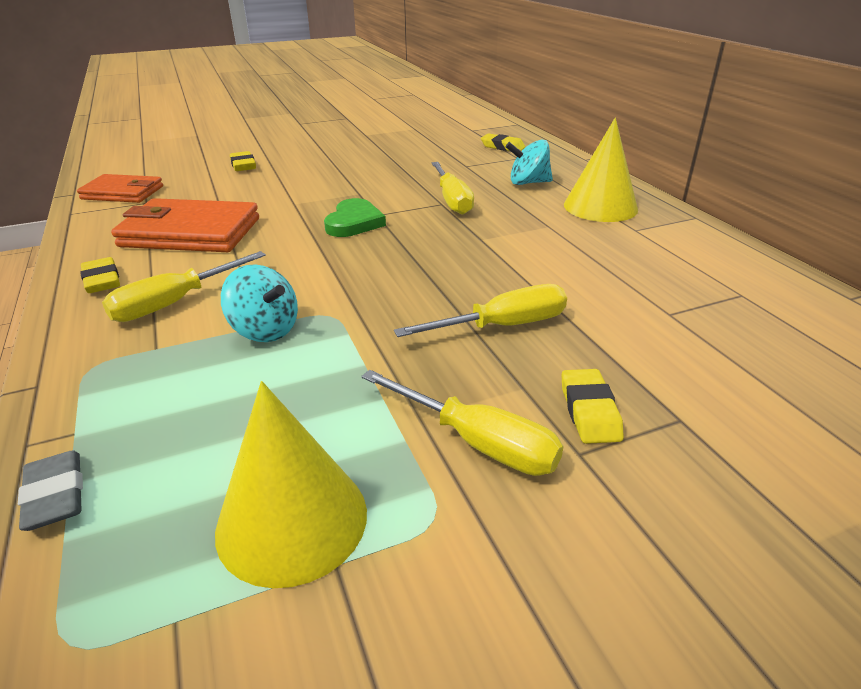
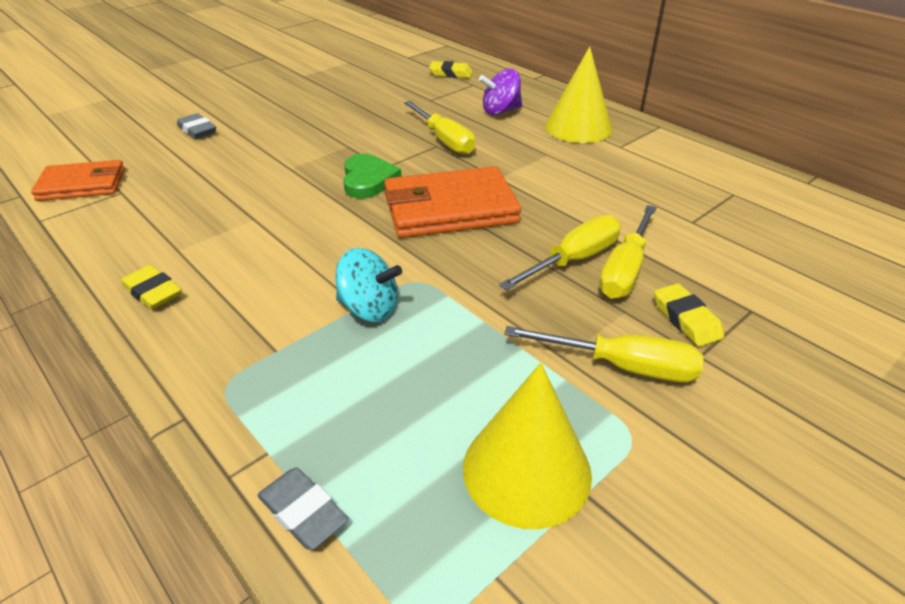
camera: 20 degrees left, 5 degrees up
yellow screwdriver [102,251,266,322] -> yellow screwdriver moved to [599,205,657,298]
orange wallet [111,198,259,252] -> orange wallet moved to [384,166,521,238]
yellow eraser [230,151,256,171] -> grey eraser [177,113,216,139]
turquoise spinning top [505,140,553,185] -> purple spinning top [479,69,522,115]

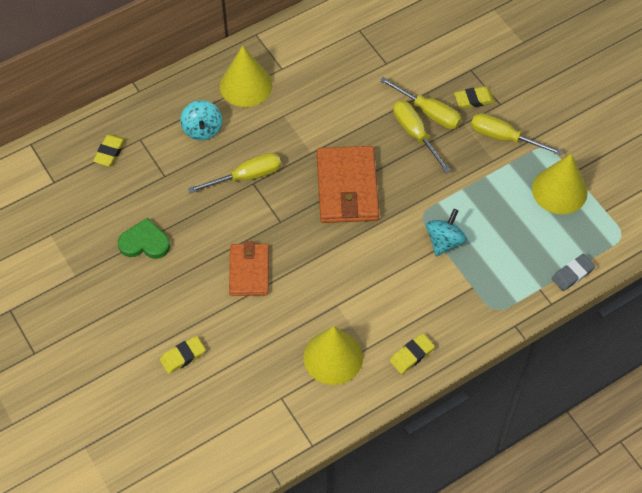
camera: 80 degrees left, 20 degrees up
orange wallet [31,160,125,201] -> orange wallet moved to [229,242,269,296]
grey eraser [177,113,216,139] -> yellow eraser [160,336,206,374]
green heart [343,154,401,198] -> green heart moved to [118,218,170,259]
purple spinning top [479,69,522,115] -> turquoise spinning top [180,100,222,140]
yellow screwdriver [504,326,704,382] -> yellow screwdriver turned 90 degrees counterclockwise [471,113,563,156]
none -> yellow cone [304,326,363,385]

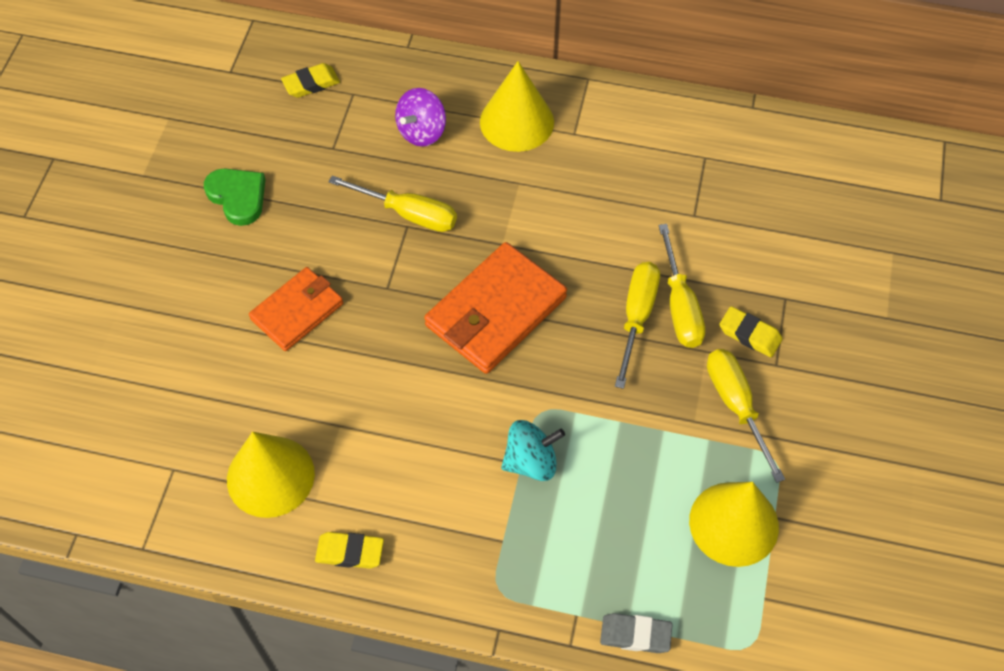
camera: 45 degrees right, 0 degrees up
yellow eraser [160,336,206,374] -> none
turquoise spinning top [180,100,222,140] -> purple spinning top [395,88,446,147]

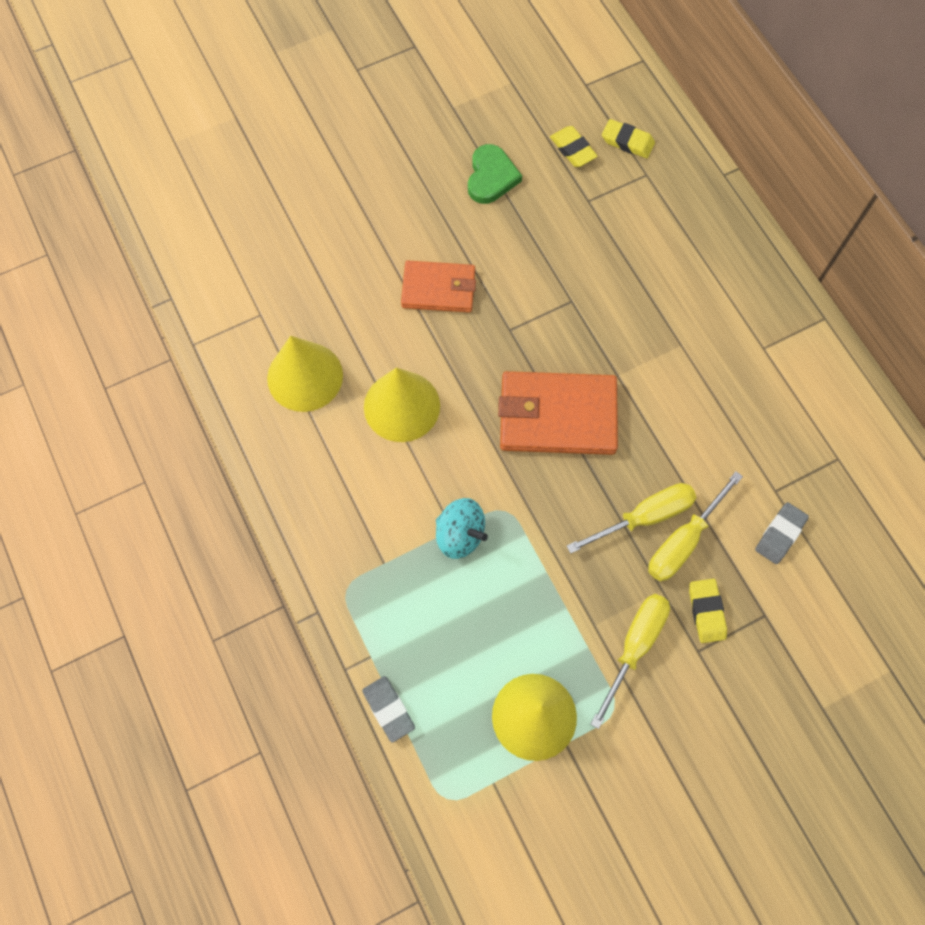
camera: 50 degrees right, 10 degrees up
yellow eraser [315,532,384,569] -> yellow eraser moved to [550,126,597,167]
yellow screwdriver [328,175,457,232] -> none
purple spinning top [395,88,446,147] -> none
yellow cone [480,61,554,152] -> yellow cone moved to [364,367,440,442]
none -> grey eraser [755,502,809,564]

